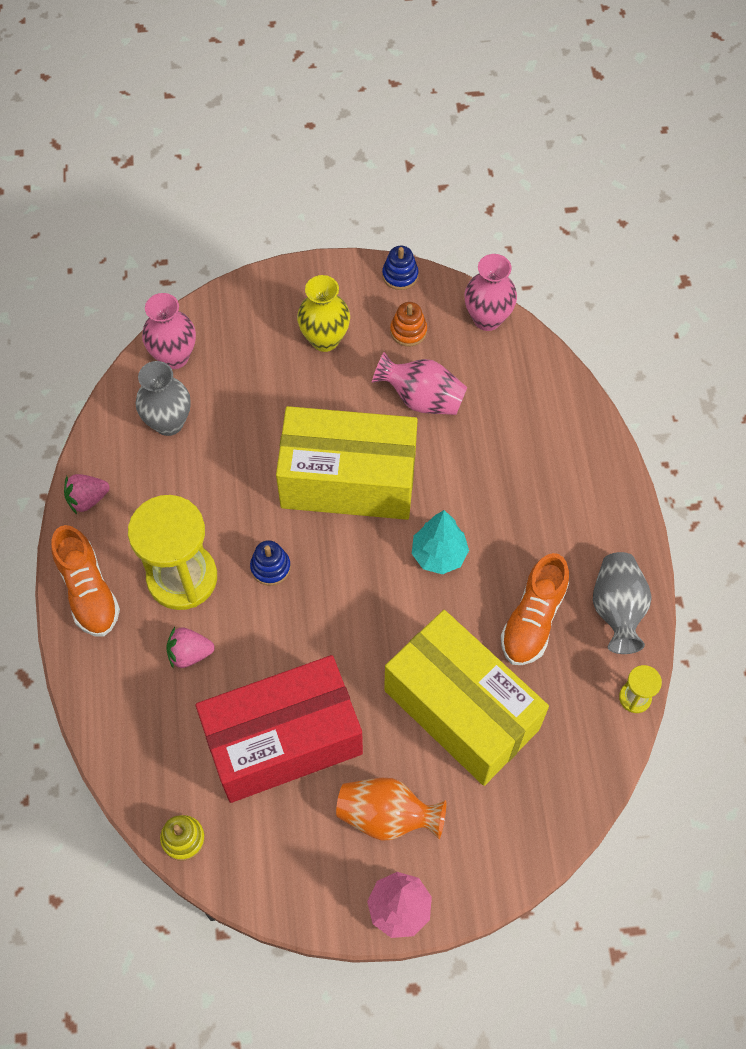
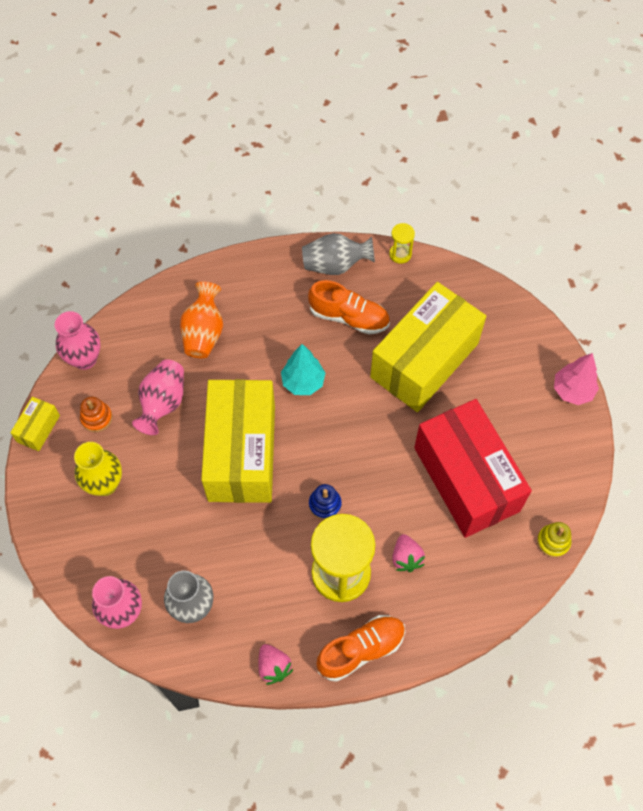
camera: 95 degrees left, 0 degrees up
orange vase [336,778,446,841] -> orange vase moved to [180,282,223,358]
blue stacking toy [382,246,418,290] -> yellow box [10,397,60,451]

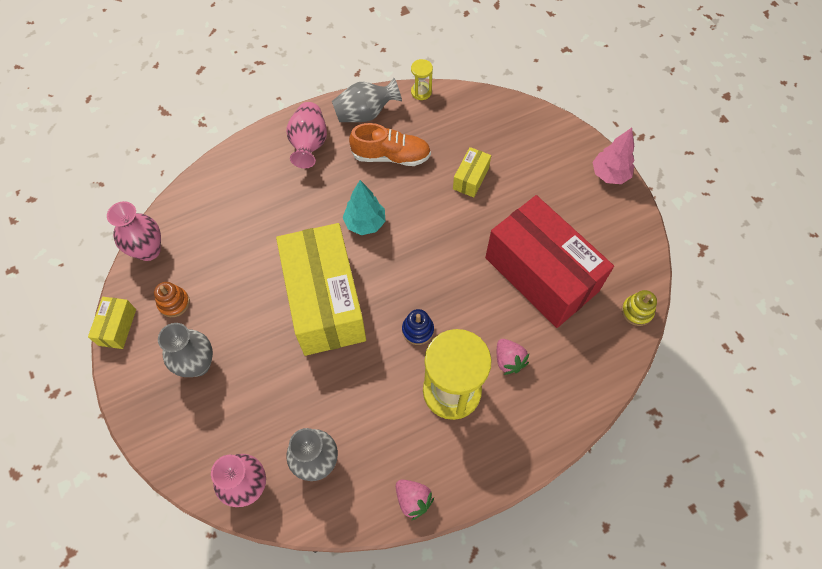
camera: 15 degrees left, 0 degrees up
yellow vase [74,442,122,496] -> grey vase [158,323,213,377]
pink vase [132,359,184,435] -> pink vase moved to [286,102,327,168]
orange vase [180,282,223,358] -> none
orange shoe [316,615,405,682] -> none
yellow box [370,282,486,412] -> yellow box [453,147,491,197], size x0.41

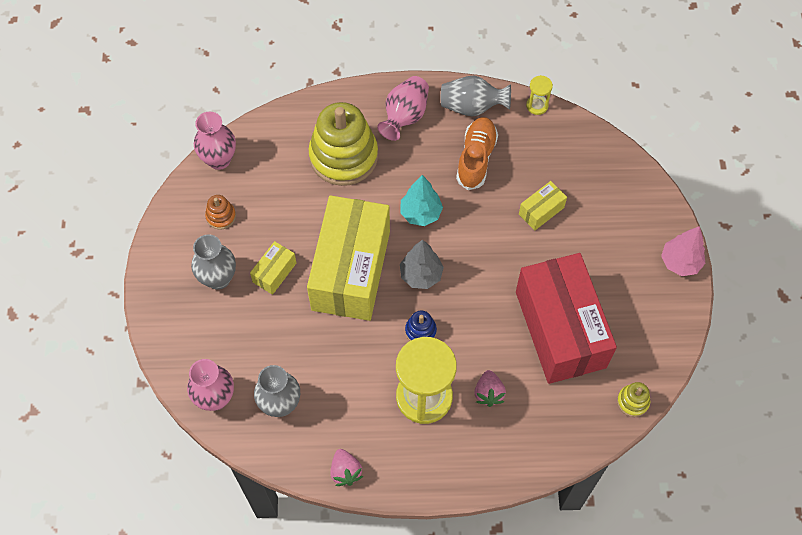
camera: 25 degrees right, 0 degrees up
yellow box [88,297,136,349] -> yellow box moved to [250,241,296,295]
orange shoe [349,123,431,166] -> orange shoe turned 105 degrees counterclockwise [456,117,498,190]
none -> yellow stacking toy [309,102,378,186]
none -> grey tree [400,240,444,289]

